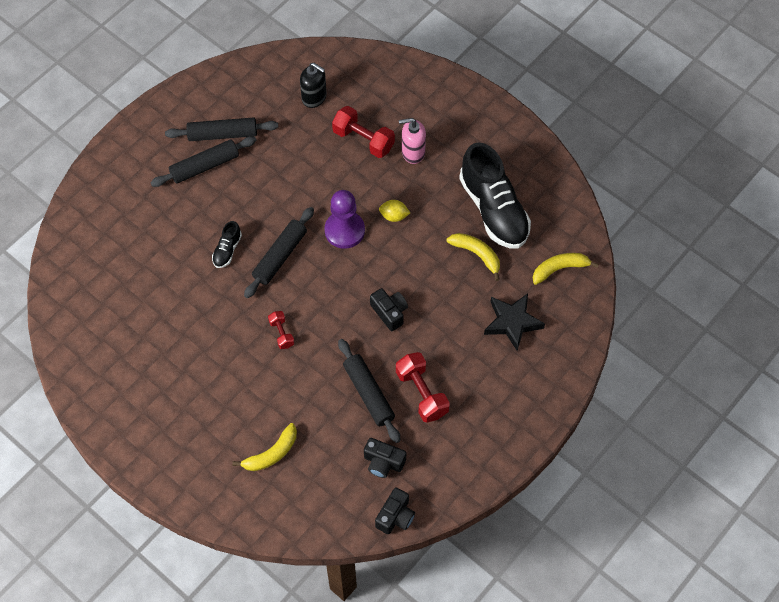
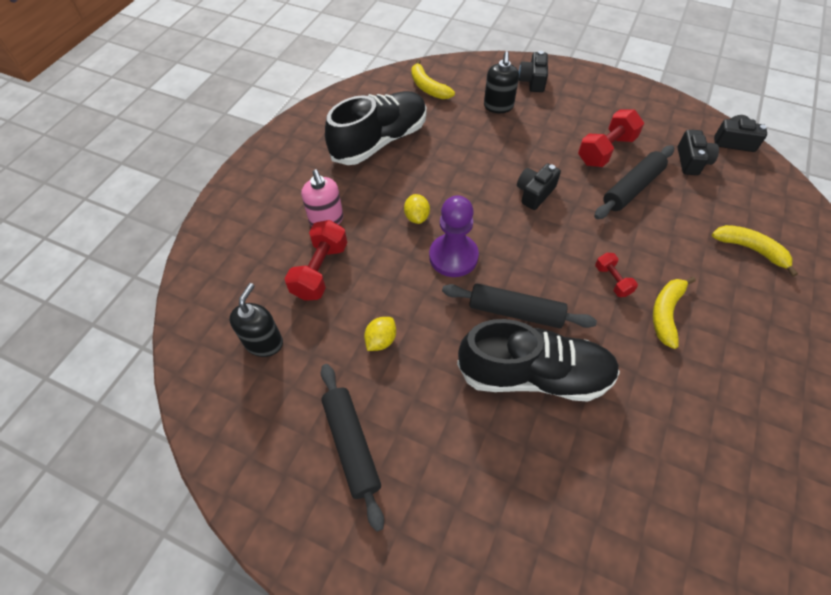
camera: 105 degrees left, 5 degrees down
black rolling pin [150,136,256,187] -> none
black shoe [212,221,242,268] -> black shoe [457,319,620,402], size x2.30
red dumbbell [268,311,294,349] -> red dumbbell turned 75 degrees counterclockwise [595,253,638,297]
yellow banana [446,233,500,281] -> yellow banana moved to [653,277,696,349]
black star [484,293,545,351] -> black soap dispenser [484,51,519,113]
none -> yellow lemon [364,317,396,351]
none -> black camera [519,51,548,92]

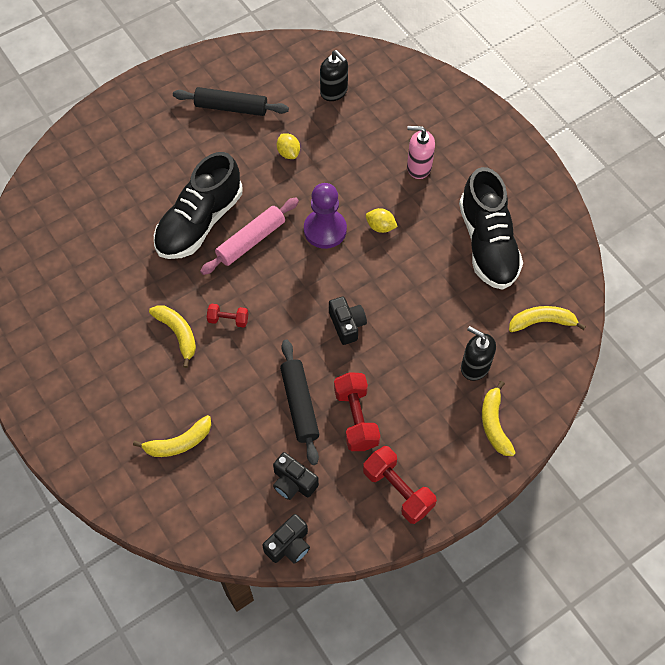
camera: 120 degrees right, 5 degrees up
red dumbbell [285,220,347,301] -> red dumbbell moved to [363,446,437,524]
black rolling pin [442,283,597,328] -> pink rolling pin [200,197,299,275]
black camera [519,51,548,92] -> yellow banana [482,381,515,456]

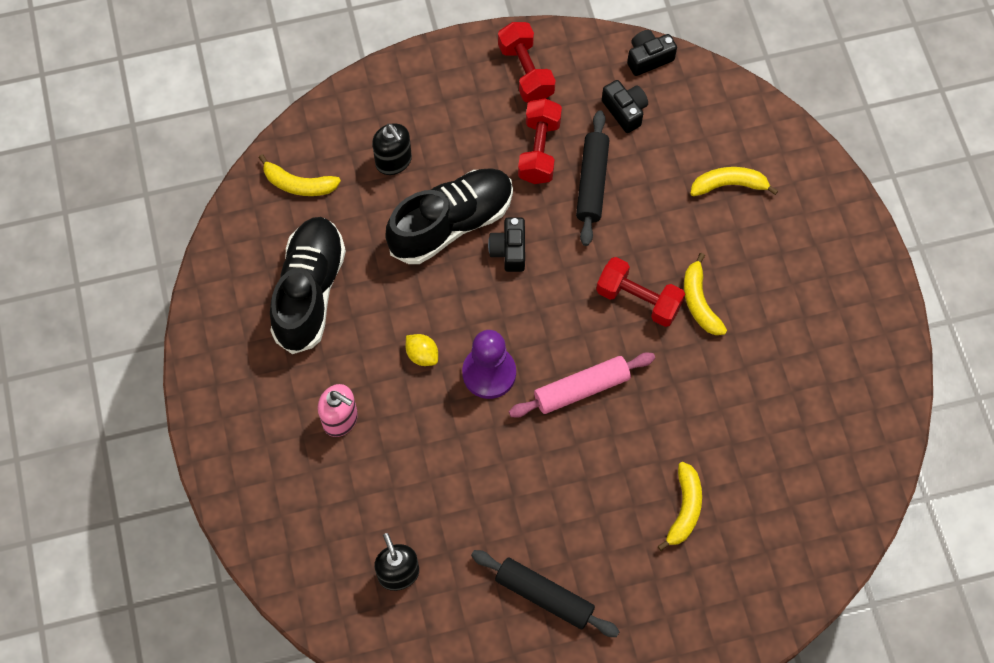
camera: 160 degrees left, 5 degrees up
black shoe [154,152,243,259] -> black shoe moved to [385,168,513,264]
red dumbbell [207,303,248,328] -> red dumbbell [596,257,685,327], size x1.79
yellow lemon [277,133,300,159] -> none
yellow banana [482,381,515,456] -> yellow banana moved to [657,462,702,551]

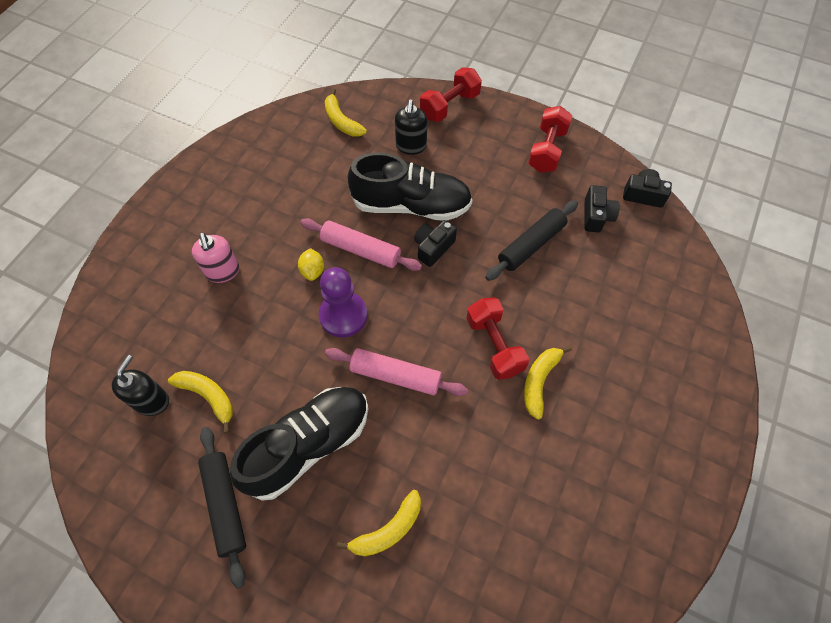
camera: 40 degrees right, 5 degrees down
black shoe [270,217,346,354] -> black shoe moved to [230,387,368,501]
red dumbbell [518,98,562,184] -> red dumbbell moved to [420,67,482,122]
yellow banana [690,167,778,196] -> yellow banana moved to [168,371,233,434]
none -> pink rolling pin [300,218,422,271]

